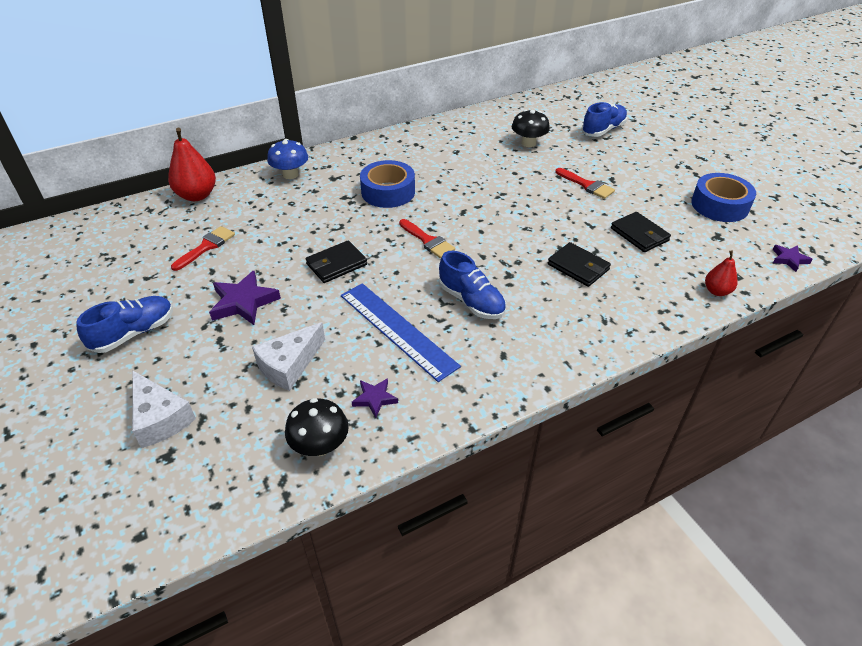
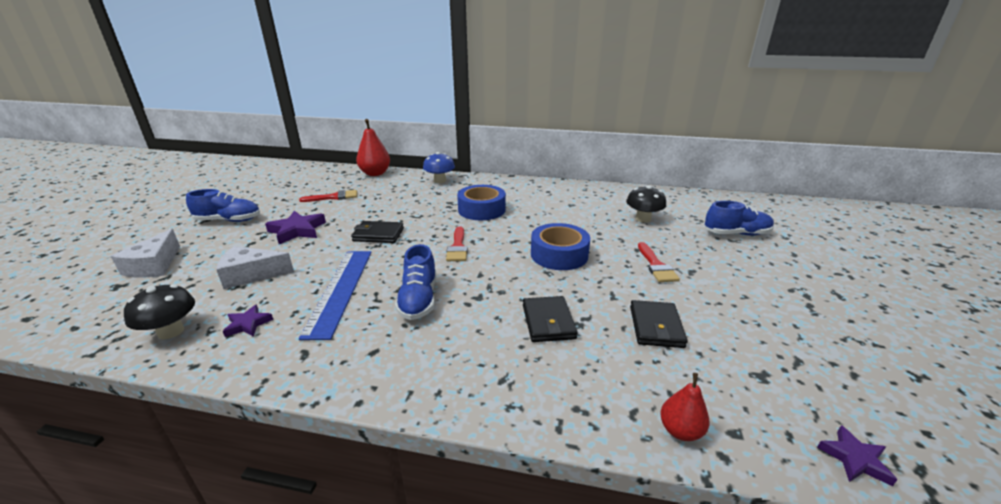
camera: 40 degrees right, 15 degrees down
blue tape [691,173,756,222] -> blue tape moved to [531,223,590,270]

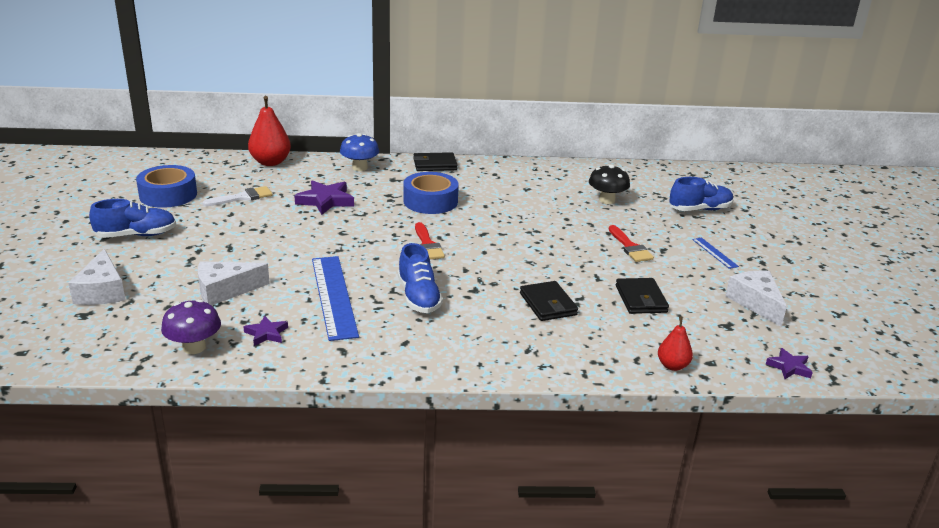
camera: 15 degrees left, 0 degrees up
black mushroom [124,284,195,339] -> purple mushroom [161,299,221,354]
purple star [265,211,326,244] -> purple star moved to [294,180,354,215]
red brush [299,190,357,202] -> white brush [203,186,273,206]
black wallet [351,221,404,243] -> black wallet moved to [414,152,458,171]
blue tape [531,223,590,270] -> blue tape moved to [136,165,197,208]
none -> blue ruler [692,238,739,269]
none -> white cheese [725,270,787,327]

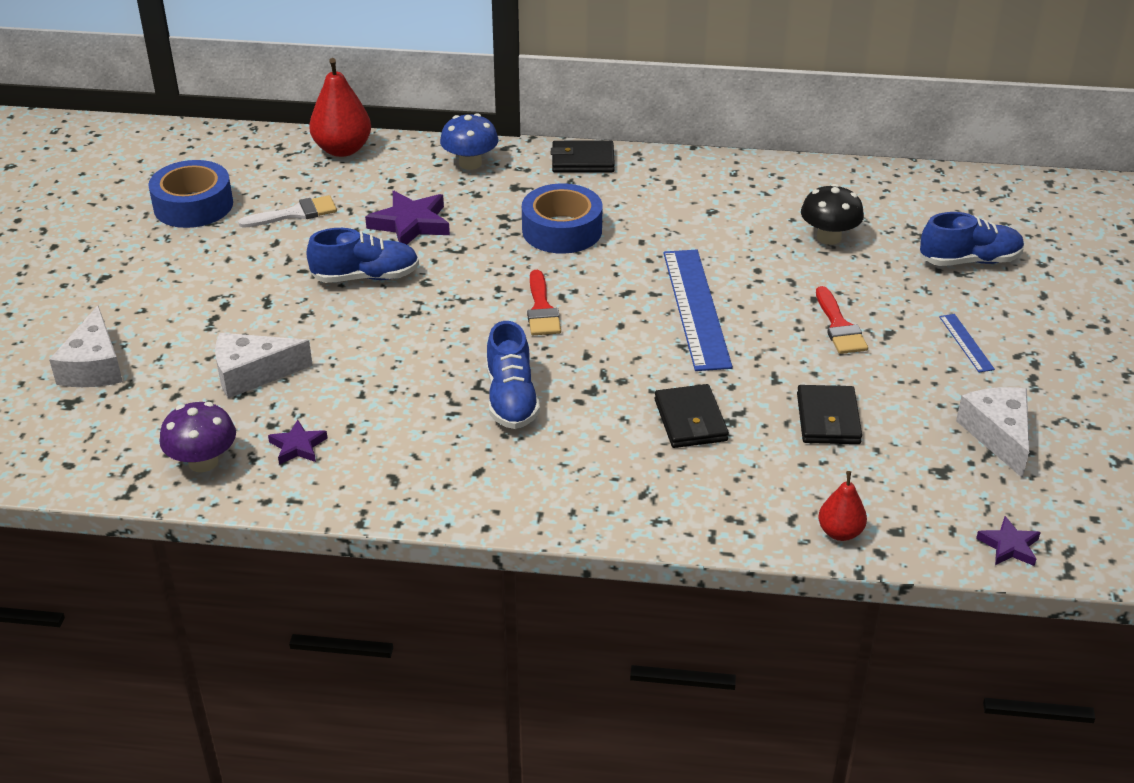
camera: 10 degrees right, 10 degrees up
blue shoe [89,199,176,238] -> blue shoe moved to [306,228,419,283]
blue ruler [312,256,359,341] -> blue ruler moved to [663,250,733,371]

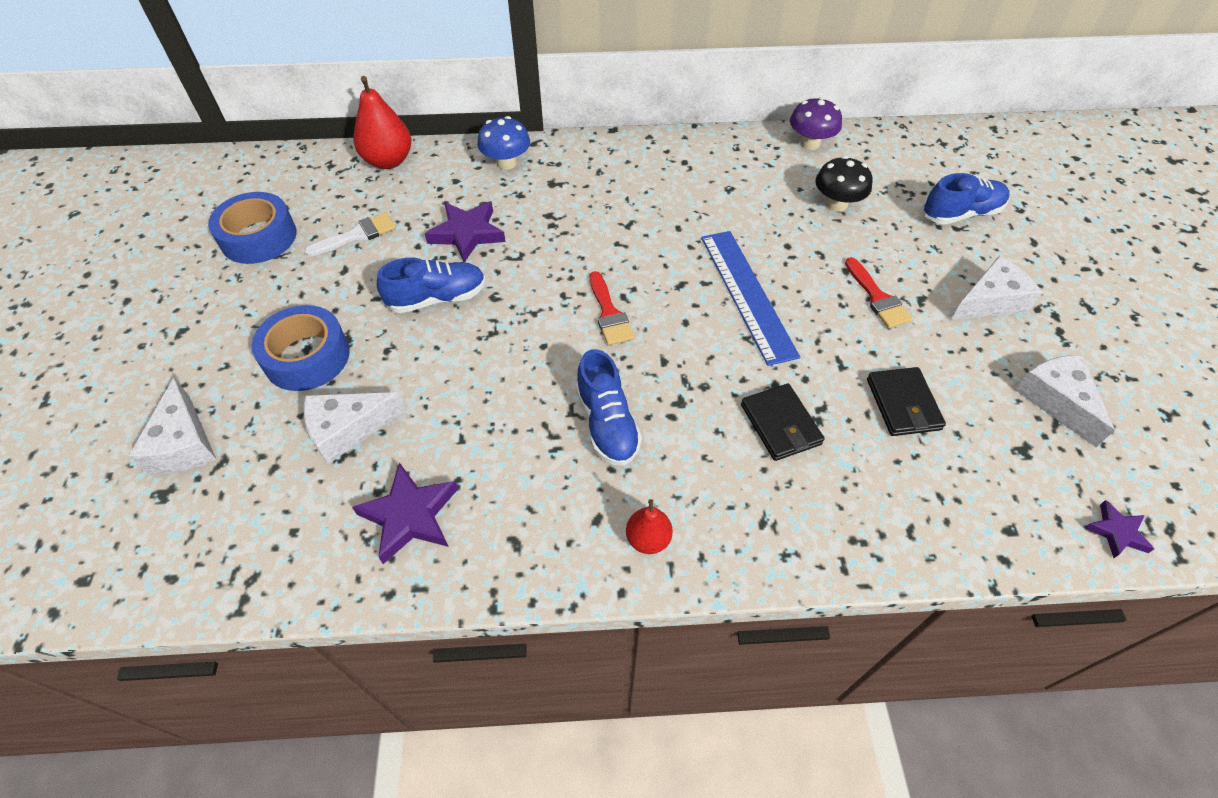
camera: 10 degrees left, 15 degrees up
purple mushroom [160,402,236,472] -> purple mushroom moved to [790,97,842,150]
purple star [268,420,327,465] -> purple star [352,463,458,564], size x1.75
blue tape [522,183,603,254] -> blue tape moved to [252,305,350,391]
black wallet [551,141,615,173] -> none
red pear [818,471,867,541] -> red pear moved to [626,499,673,554]
blue ruler [939,314,995,373] -> white cheese [951,256,1043,319]

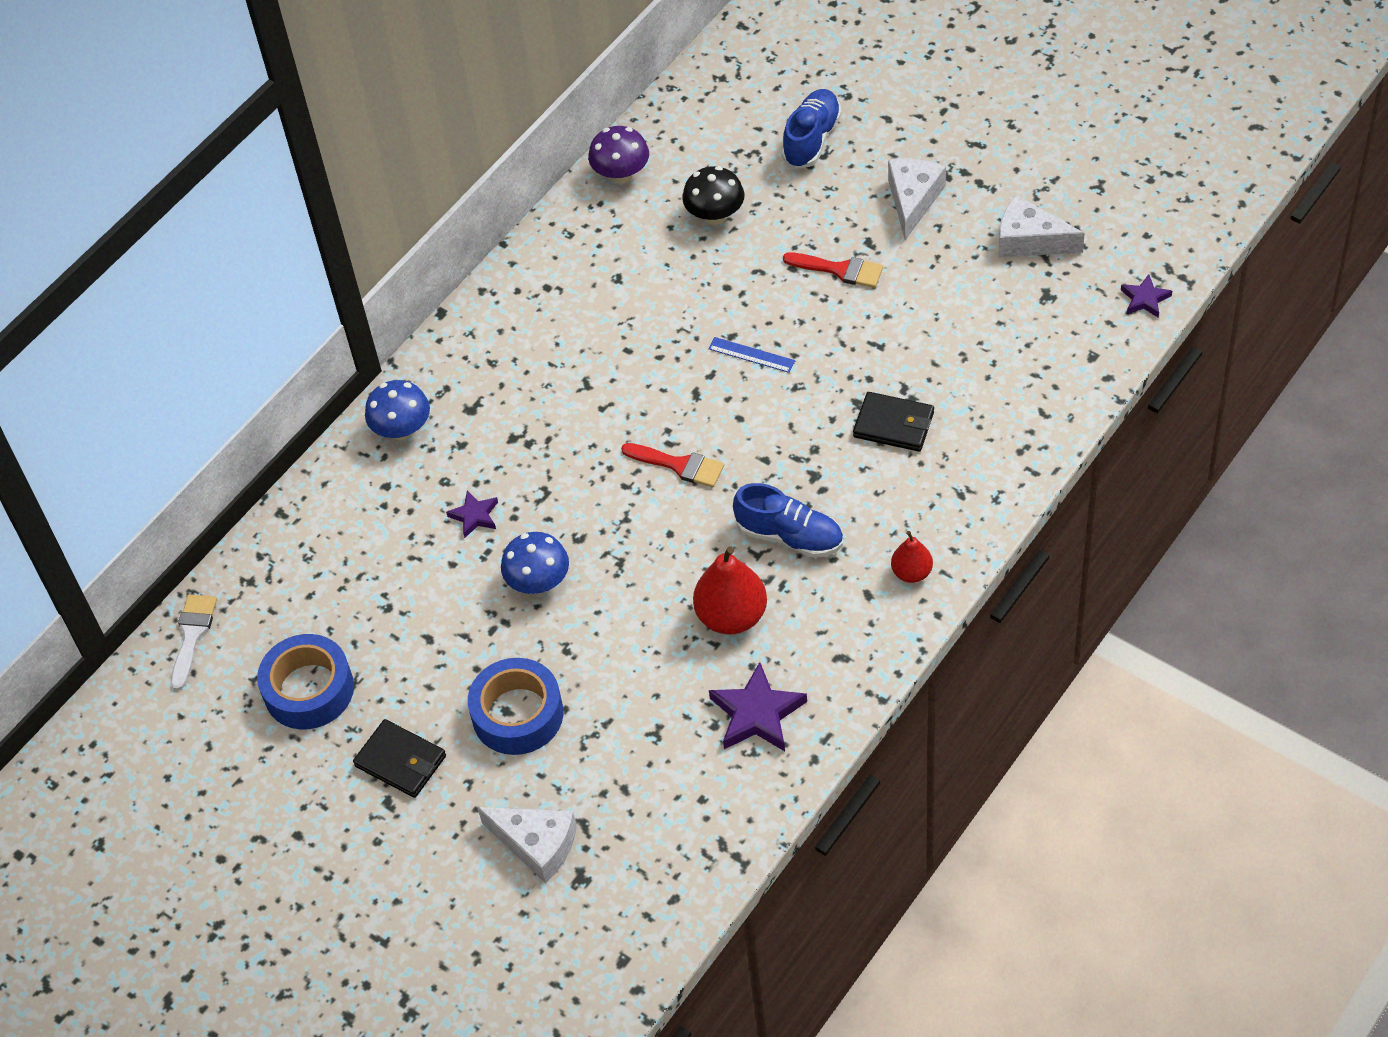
camera: 45 degrees left, 0 degrees up
white cheese [304,392,406,464] -> none
white brush [305,212,396,257] -> white brush moved to [171,594,217,691]
red pear [354,76,412,169] -> red pear moved to [693,547,767,634]
blue shoe [377,258,486,313] -> blue mushroom [501,532,569,594]
purple star [425,201,506,262] -> purple star [446,490,498,538], size x0.57
blue ruler [701,231,800,366] -> blue ruler [708,337,795,373], size x0.46
black wallet [867,367,946,436] -> black wallet moved to [353,719,446,798]

